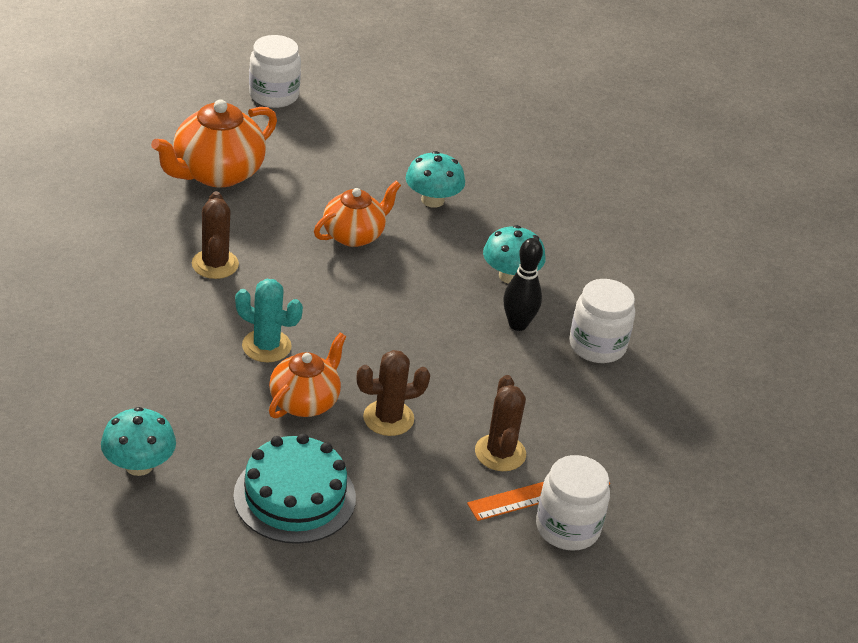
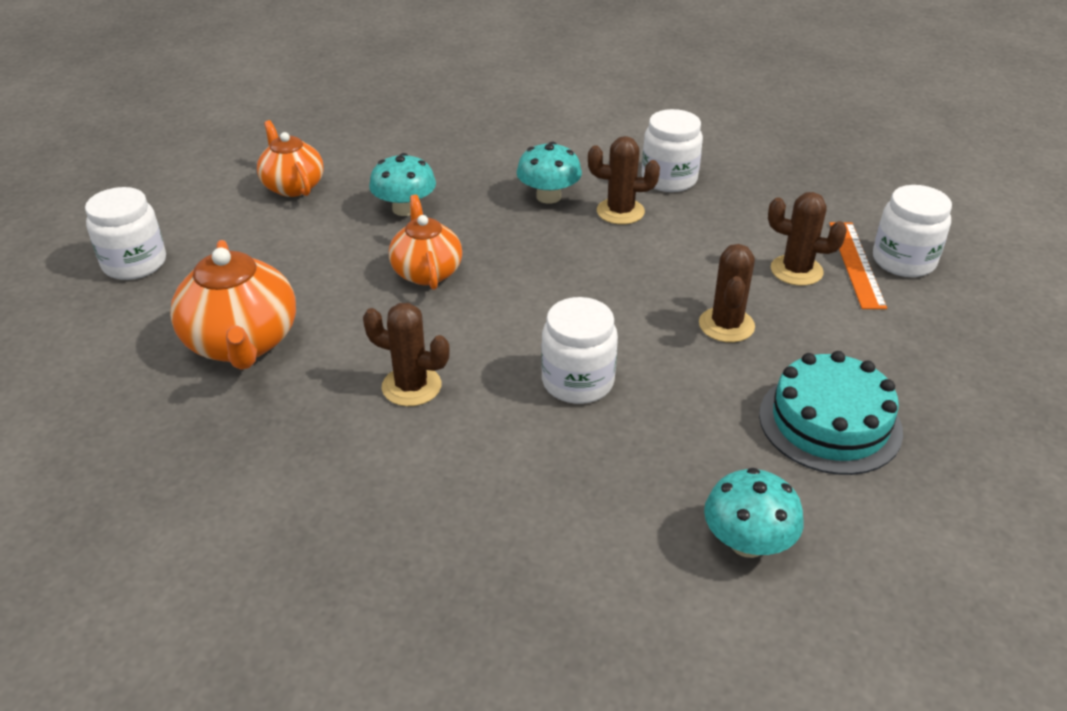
camera: 60 degrees left, 0 degrees up
turquoise cactus [235,279,303,363] -> white jar [541,297,618,404]
orange teapot [269,333,346,419] -> orange teapot moved to [257,120,324,197]
black bowling pin [503,238,543,331] -> brown cactus [588,136,660,225]

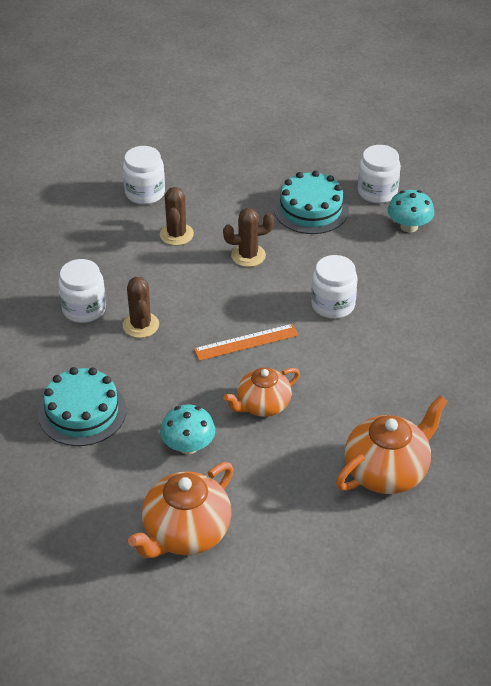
camera: 110 degrees left, 5 degrees up
white jar [85,187,166,280] -> white jar moved to [358,145,401,203]
orange teapot [257,120,324,197] -> orange teapot [128,462,233,558], size x1.51
brown cactus [363,303,450,406] -> none
turquoise mushroom [517,142,582,204] -> none
orange ruler [829,222,887,309] -> orange ruler moved to [194,324,298,361]
none -> turquoise cake [38,367,126,446]

